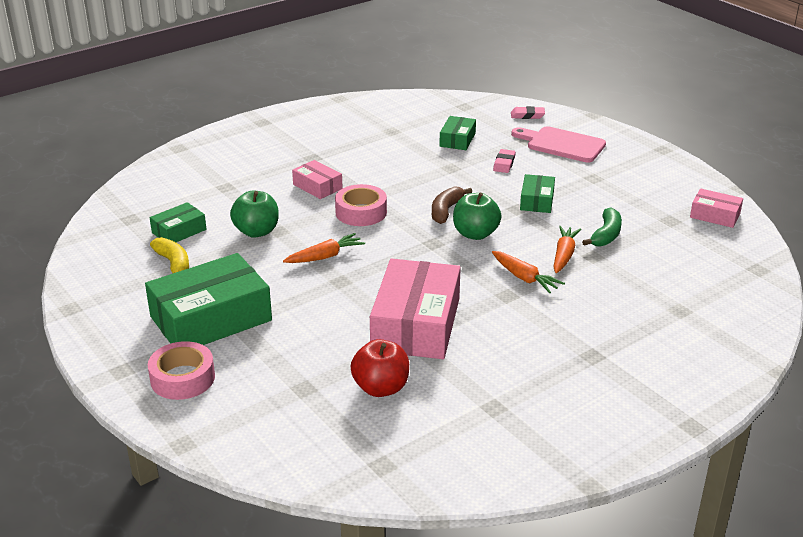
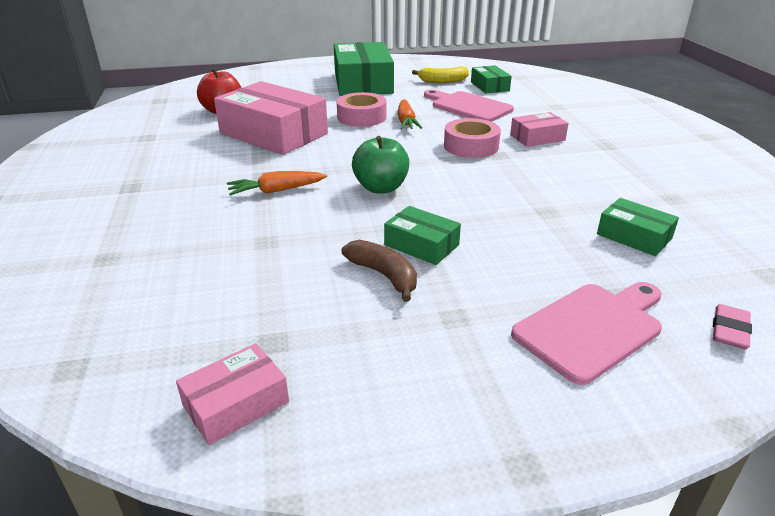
camera: 115 degrees right, 0 degrees up
pink tape [148,341,215,400] -> pink tape moved to [337,92,386,127]
green apple [230,191,279,238] -> pink cutting board [424,90,514,122]
brown banana [432,186,472,224] -> brown banana moved to [342,240,417,302]
pink eraser [493,149,516,173] -> none
orange carrot [553,226,581,273] -> none
green banana [582,207,622,247] -> none

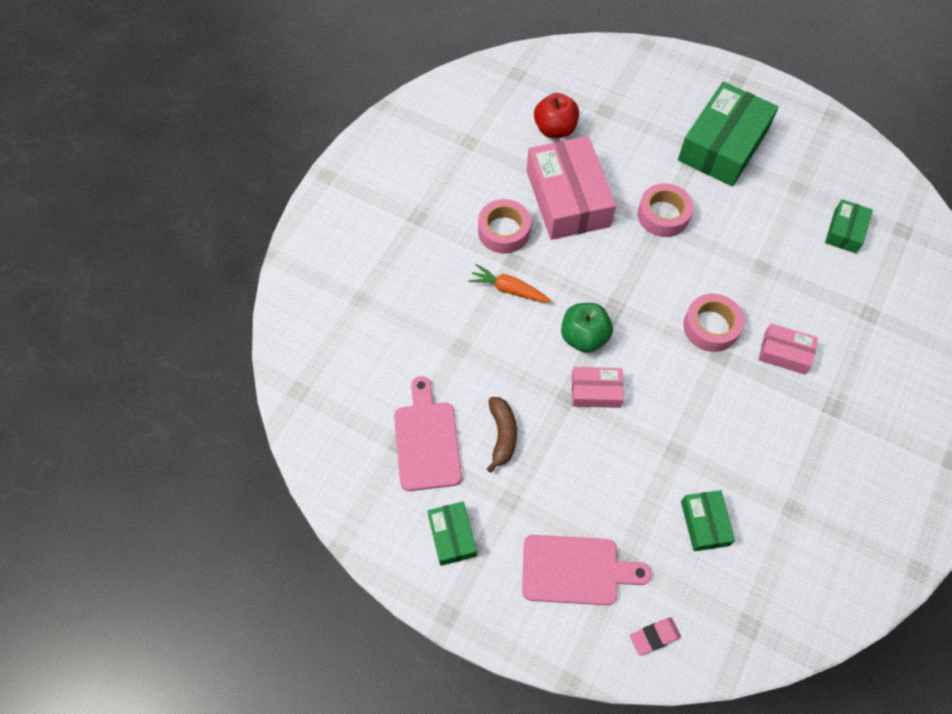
camera: 40 degrees right, 30 degrees up
pink box [176,343,289,445] -> pink box moved to [572,367,624,408]
green box [384,206,461,265] -> green box moved to [427,501,477,566]
orange carrot [397,99,422,129] -> none
yellow banana [412,67,469,83] -> none
pink cutting board [424,90,514,122] -> pink cutting board moved to [394,376,462,491]
none -> pink tape [478,199,531,254]

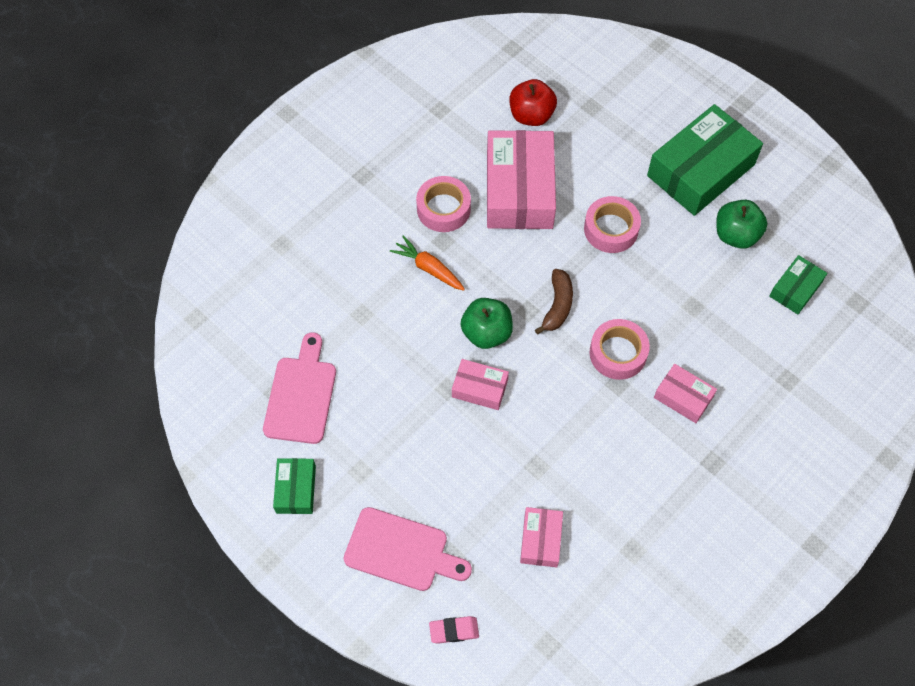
camera: 15 degrees right, 0 degrees up
brown banana [487,397,517,473] -> brown banana moved to [535,269,573,335]
green box [681,490,735,551] -> pink box [520,507,563,567]
none -> green apple [716,200,767,249]

